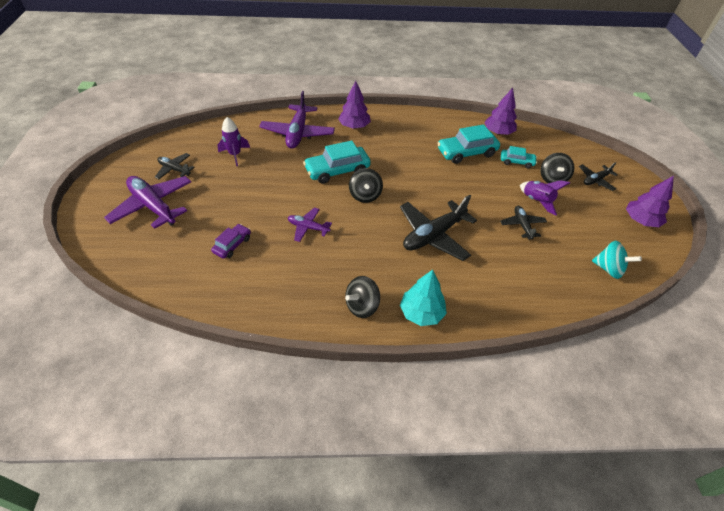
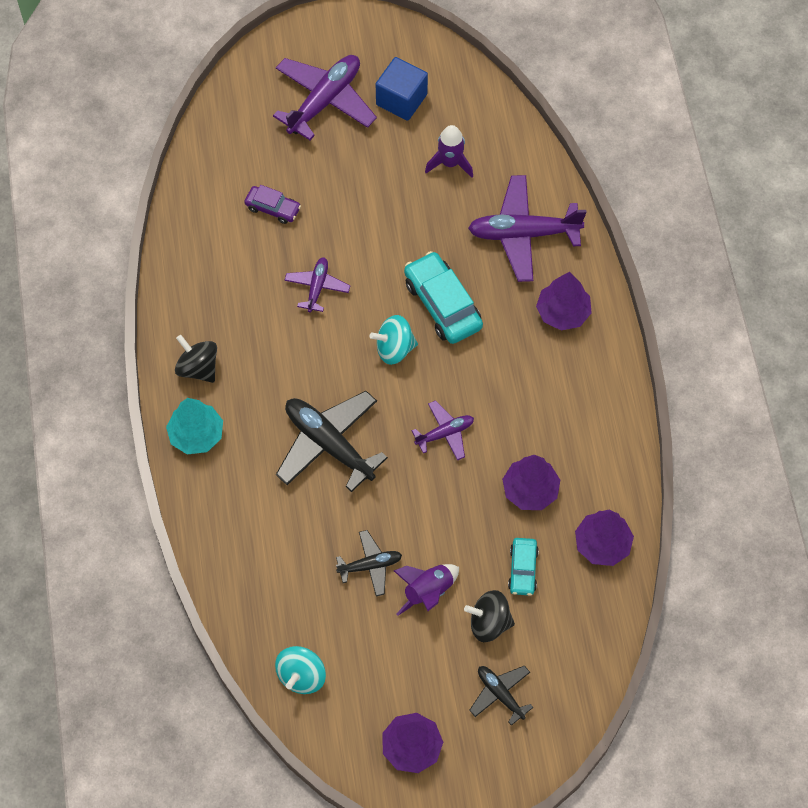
camera: 85 degrees right, 15 degrees up
black plane [155,153,195,179] -> blue cube [376,57,428,121]
black spinning top [349,168,383,203] -> turquoise spinning top [369,315,418,365]
turquoise car [437,124,500,164] -> purple tree [502,455,560,510]
none -> purple plane [412,400,474,461]

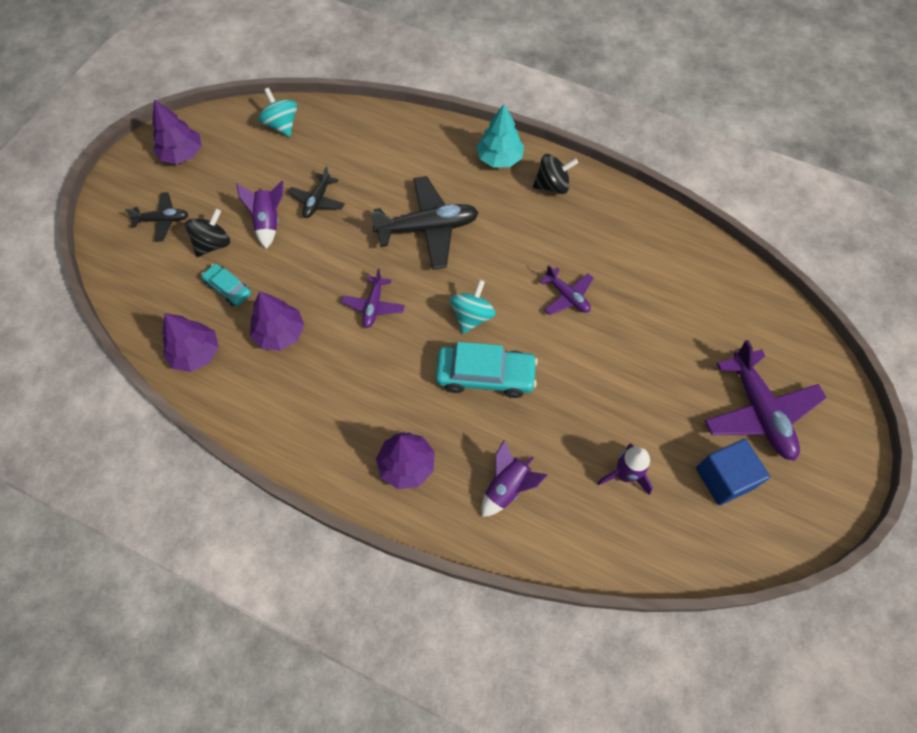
camera: 125 degrees right, 0 degrees up
purple car [245,185,301,224] -> none
purple plane [468,175,586,282] -> purple rocket [481,440,548,517]

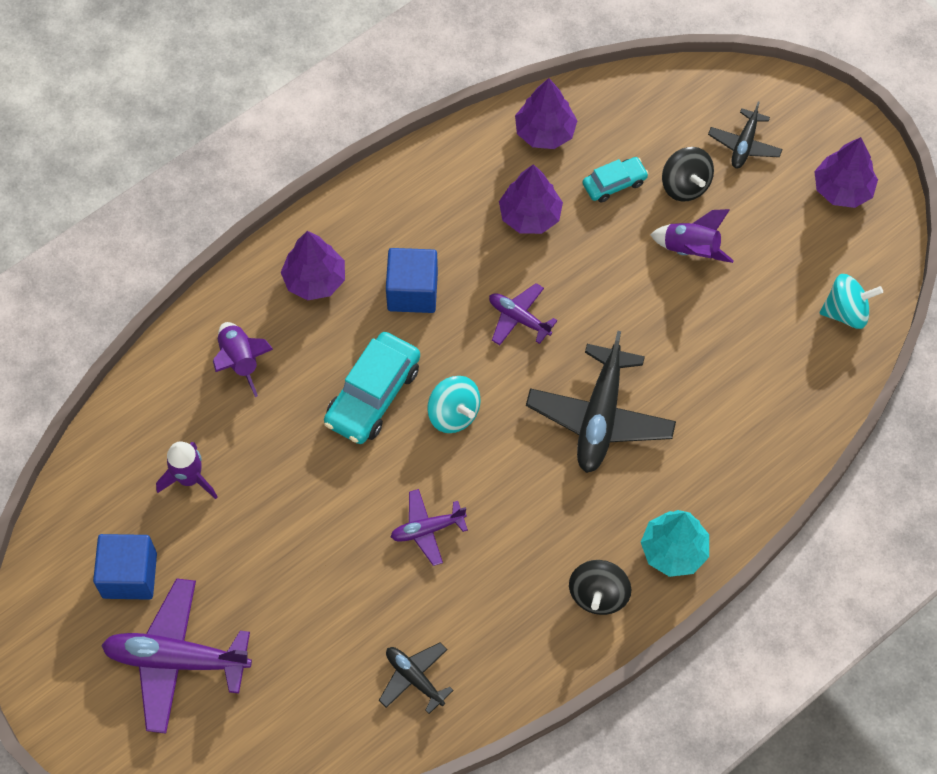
camera: 115 degrees right, 0 degrees up
black plane [288,166,345,218] -> black plane moved to [379,642,454,714]
none -> blue cube [386,248,438,313]

